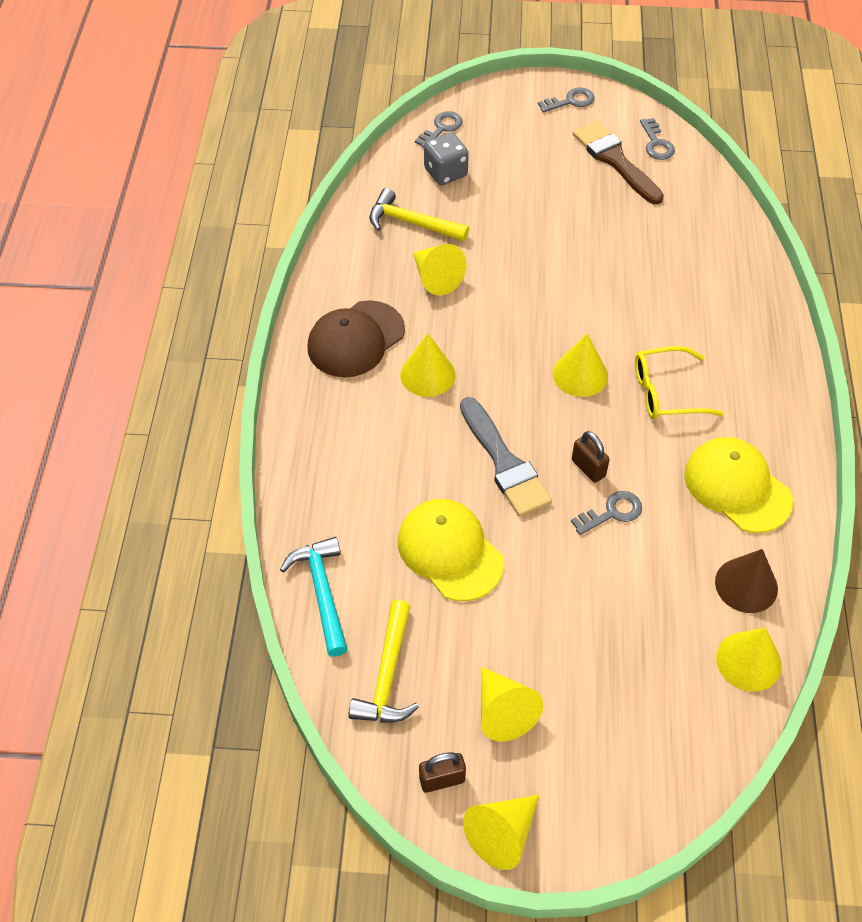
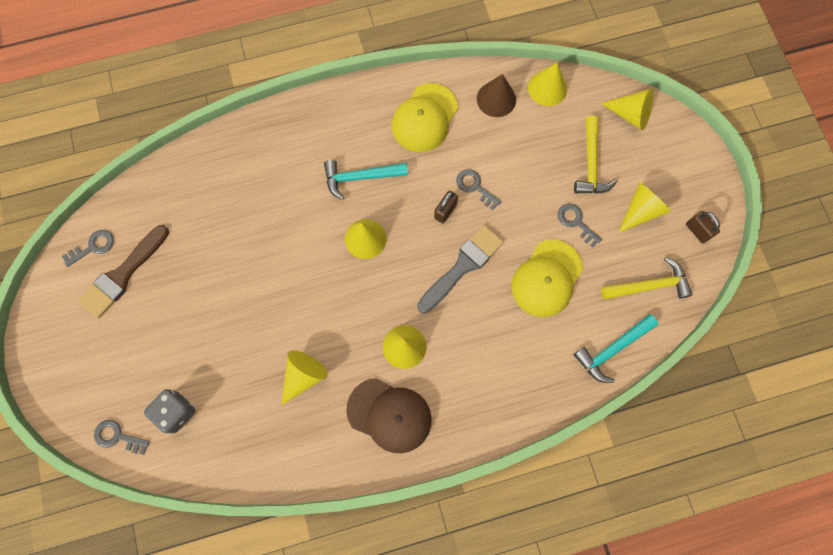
camera: 110 degrees left, 20 degrees up
yellow hammer [370,188,469,241] -> yellow hammer moved to [574,116,617,194]
yellow cone [463,795,539,870] -> yellow cone moved to [601,88,654,130]
grey key [538,87,595,113] -> grey key moved to [557,204,602,248]
yellow glasses [635,346,724,419] -> turquoise hammer [324,160,408,200]

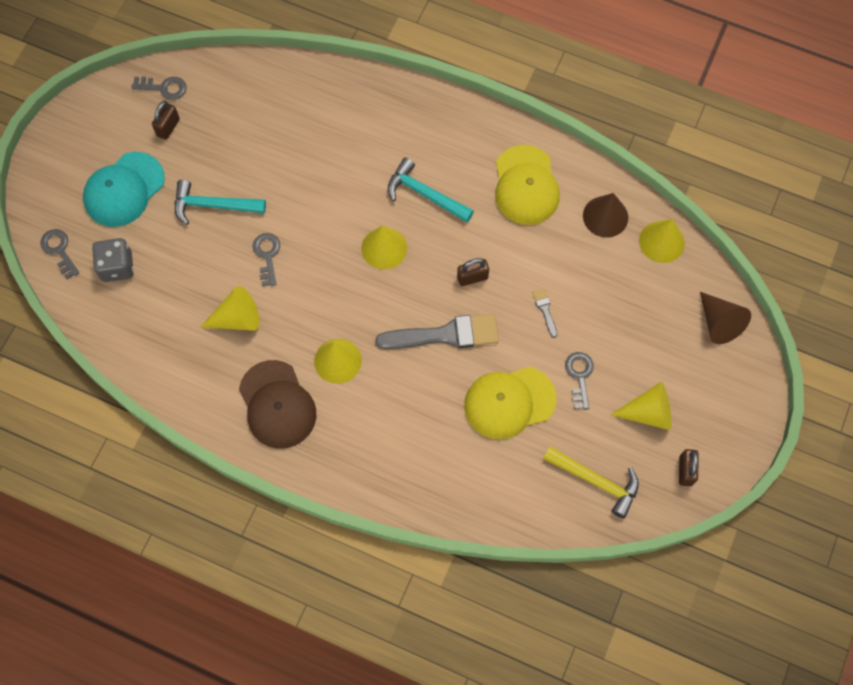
camera: 40 degrees right, 5 degrees down
brown brush [78,225,169,318] -> brown padlock [152,101,180,140]
yellow cap [392,83,458,152] -> yellow cap turned 75 degrees counterclockwise [495,145,560,225]
grey key [456,169,502,210] -> grey key moved to [253,233,280,287]
yellow hammer [574,116,617,194] -> none
turquoise hammer [574,314,659,383] -> turquoise hammer moved to [175,180,266,225]
yellow cone [601,88,654,130] -> brown cone [700,292,751,344]
none -> turquoise cap [83,152,165,227]
none -> grey brush [532,288,557,338]

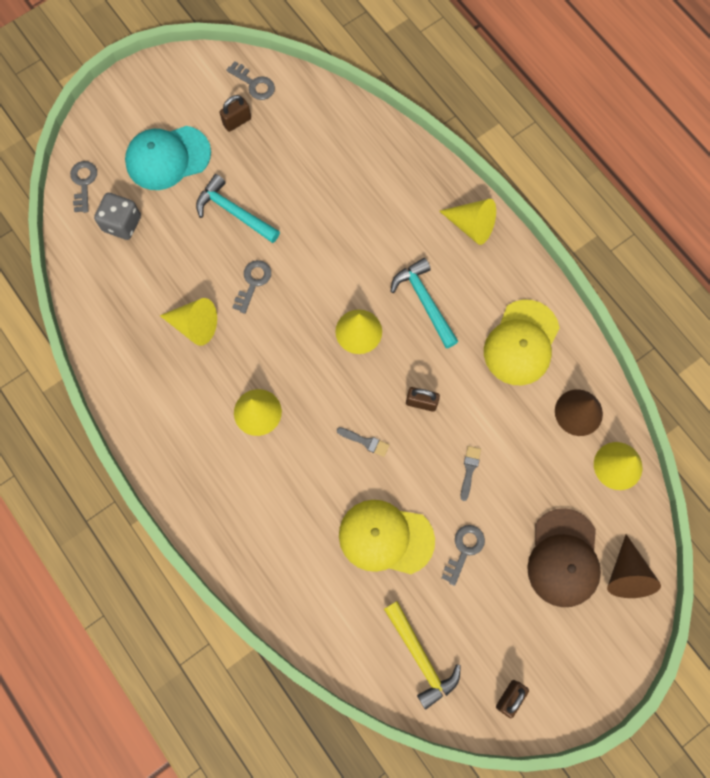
camera: 30 degrees right, 5 degrees up
brown cap [239,360,316,449] -> brown cap moved to [527,508,601,607]
grey brush [376,314,499,349] -> grey brush [337,427,389,457], size x0.44
yellow cone [611,382,672,430] -> yellow cone moved to [439,199,496,245]

